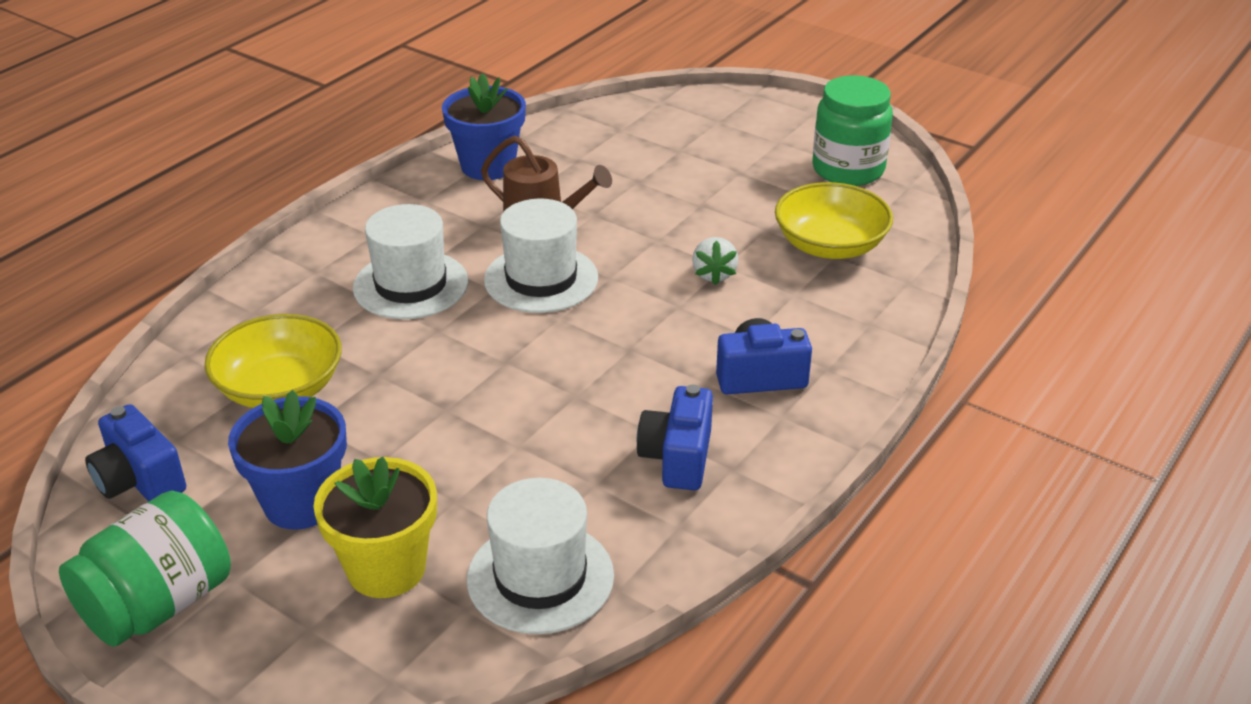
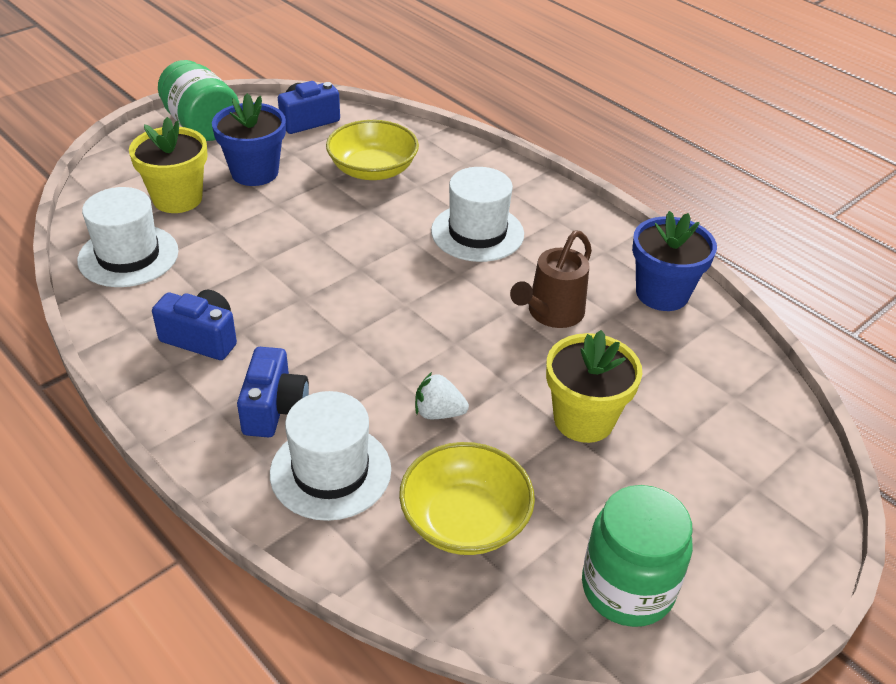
camera: 100 degrees right, 5 degrees up
white hat [484,199,598,313] -> white hat moved to [270,391,391,521]
none -> yellow flower pot [546,330,642,443]

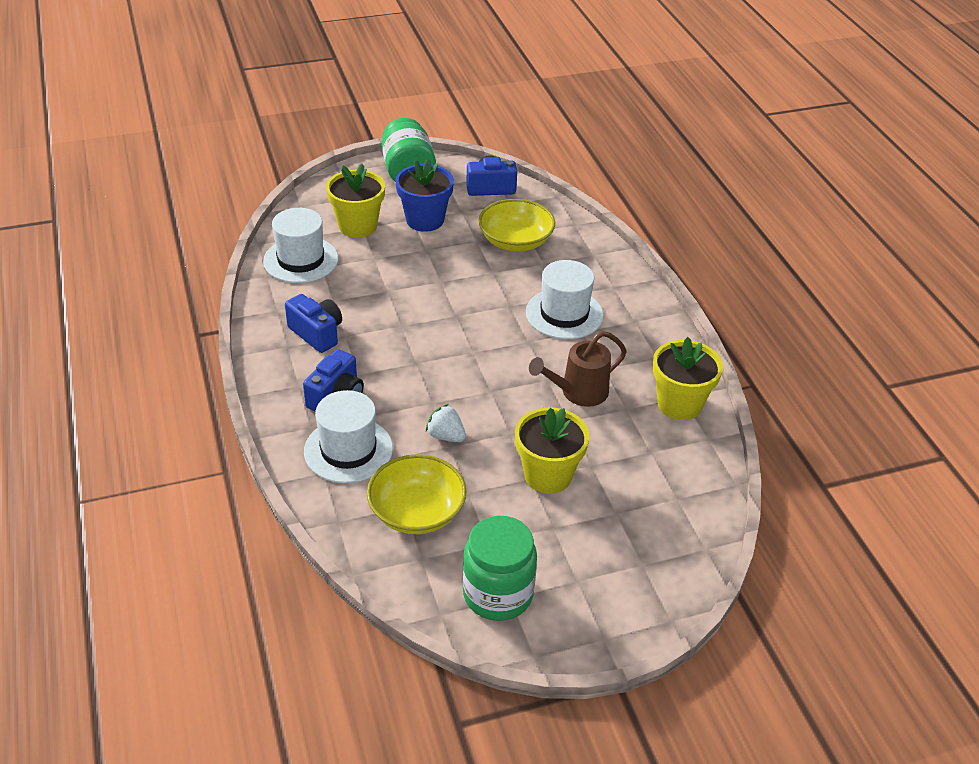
camera: 25 degrees right, 0 degrees up
blue flower pot [632,211,717,311] -> yellow flower pot [653,337,723,420]

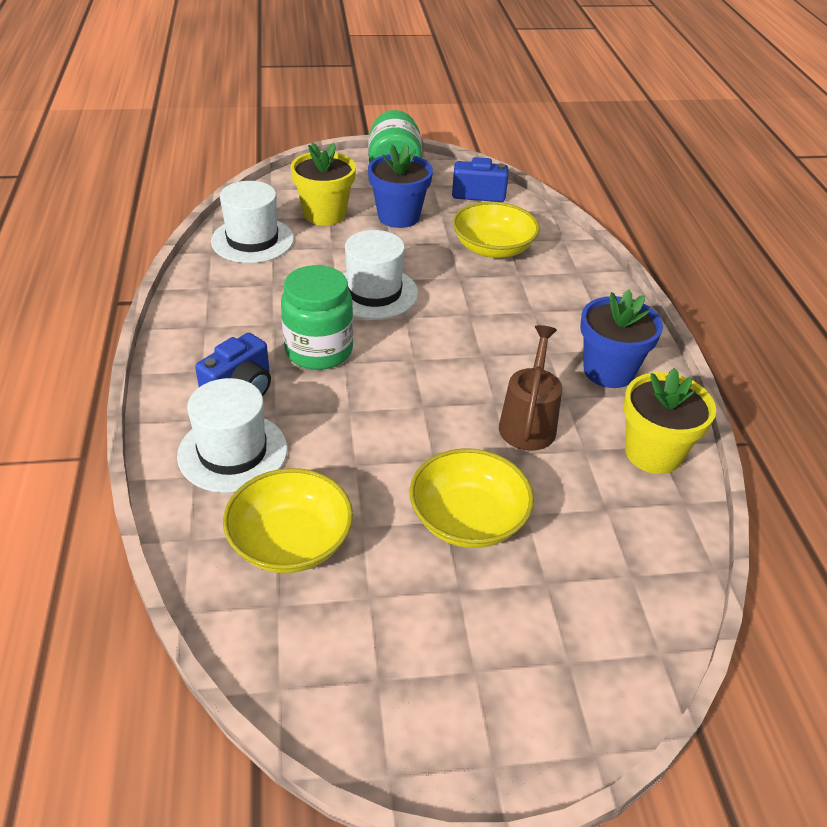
camera: 10 degrees right, 0 degrees up
blue camera [285,294,342,353] -> none
white strawberry [426,404,466,442] -> none
green jar [463,516,537,621] -> green jar moved to [281,265,353,370]
yellow flower pot [515,407,589,494] -> yellow bowl [410,449,534,548]
white hat [526,260,604,339] -> white hat moved to [343,230,418,319]
brown watering can [529,331,627,407] -> brown watering can turned 120 degrees clockwise [499,325,562,451]
none -> blue flower pot [580,290,663,388]

